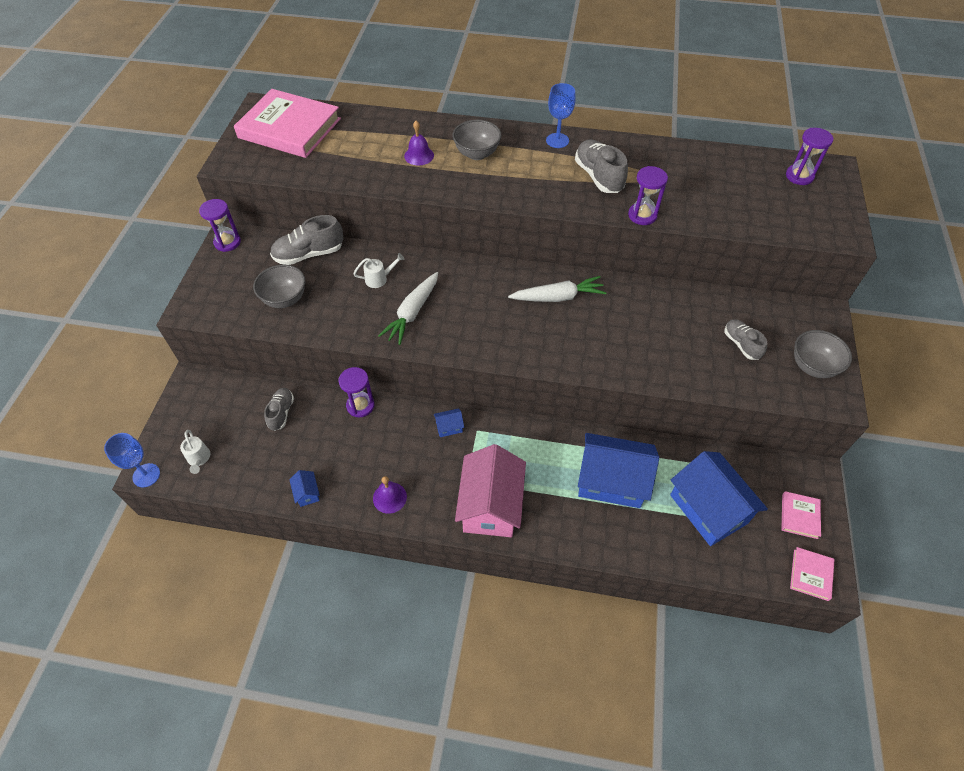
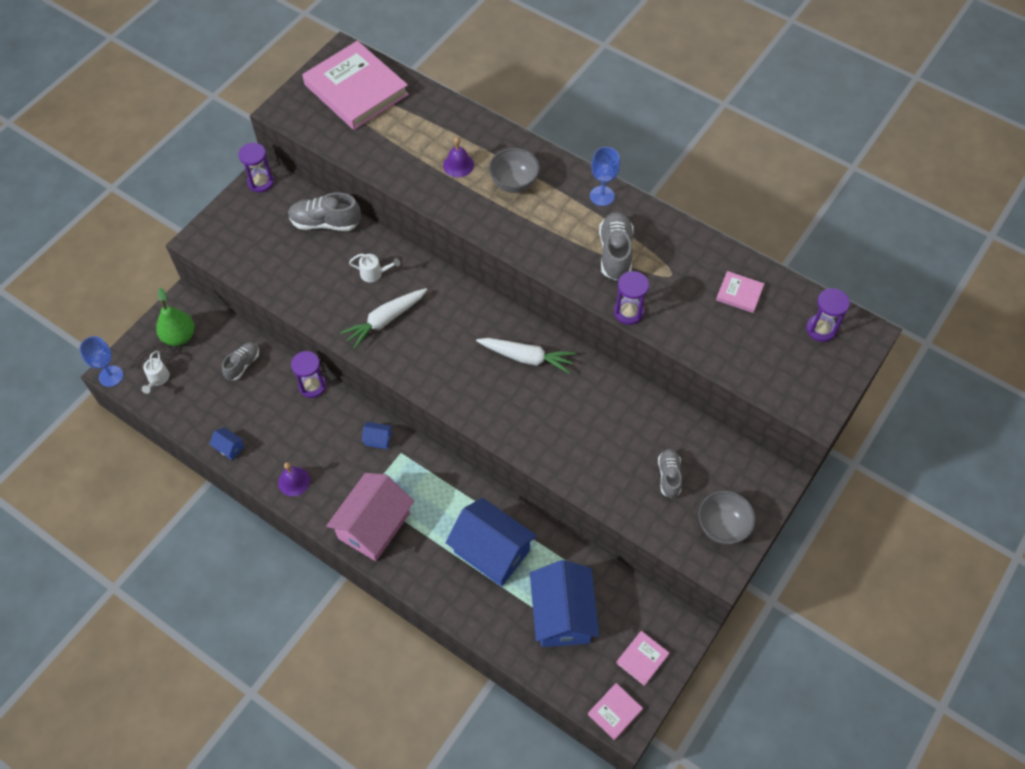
camera: 25 degrees right, 5 degrees up
grey bowl [253,265,305,308] -> none
blue house [289,470,320,507] -> blue house turned 60 degrees counterclockwise [209,427,244,460]
none -> green pear [156,288,195,346]
none -> pink book [716,271,764,313]

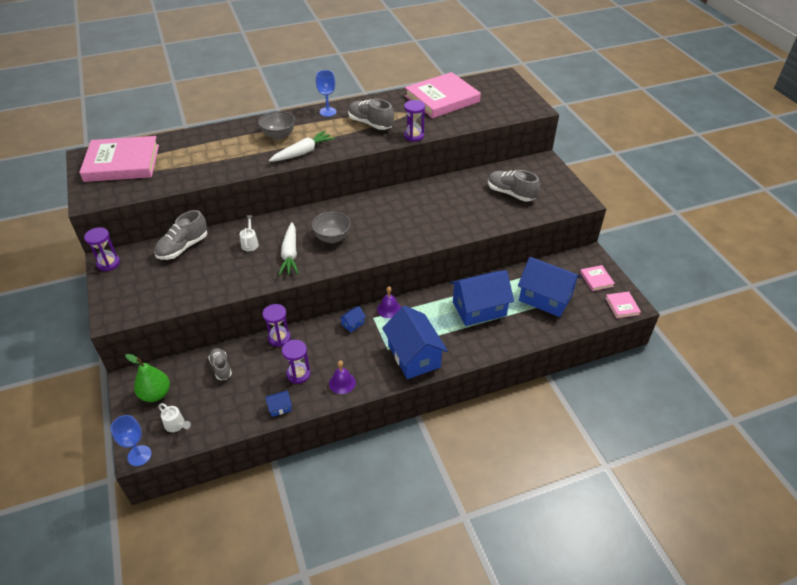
camera: 55 degrees left, 15 degrees down
pink house [326,473,414,561] -> blue house [382,306,448,379]
white watering can [349,254,400,282] -> white watering can turned 45 degrees counterclockwise [239,215,259,251]
purple bell [443,137,474,177] -> purple bell moved to [377,286,401,318]
white carrot [476,338,575,374] -> white carrot moved to [269,131,335,162]
grey shoe [658,449,682,498] -> grey shoe [488,170,540,202], size x1.57
grey bowl [698,491,756,545] -> grey bowl moved to [311,212,351,243]
pink book [716,271,764,313] -> pink book [405,72,481,118], size x2.32
purple hourglass [806,288,850,342] -> purple hourglass moved to [282,340,311,384]

